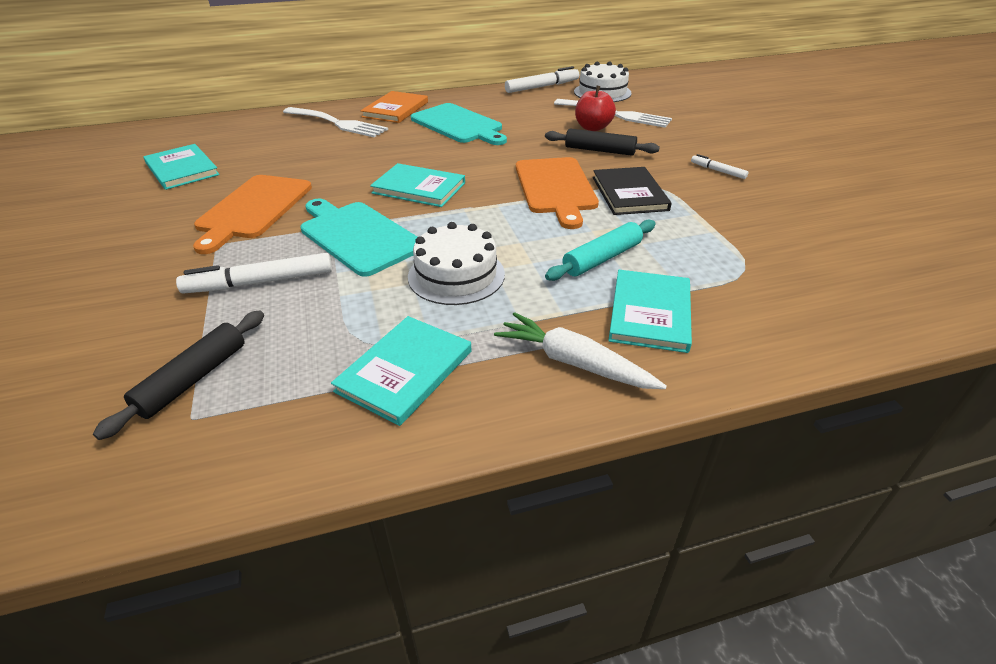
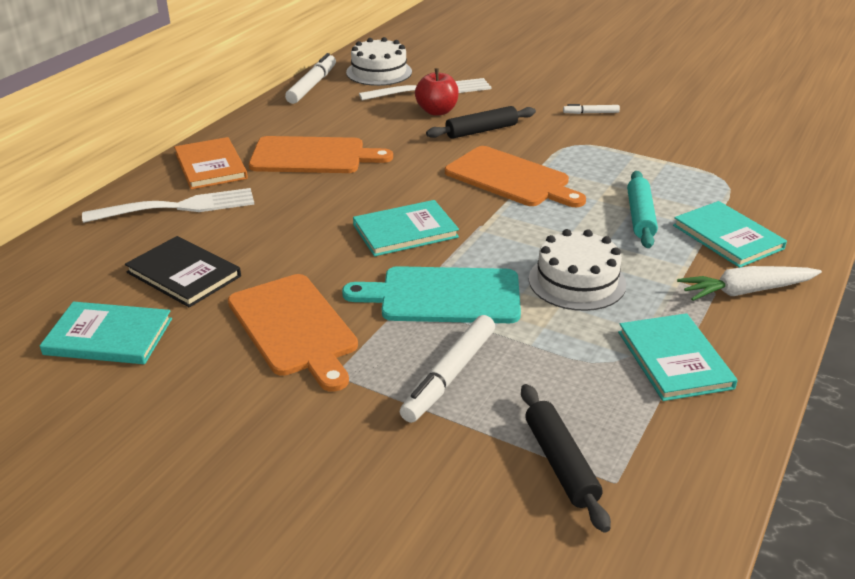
camera: 45 degrees left, 5 degrees down
turquoise cutting board [411,103,507,145] -> orange cutting board [249,136,393,173]
black book [593,167,672,215] -> black book moved to [125,236,241,307]

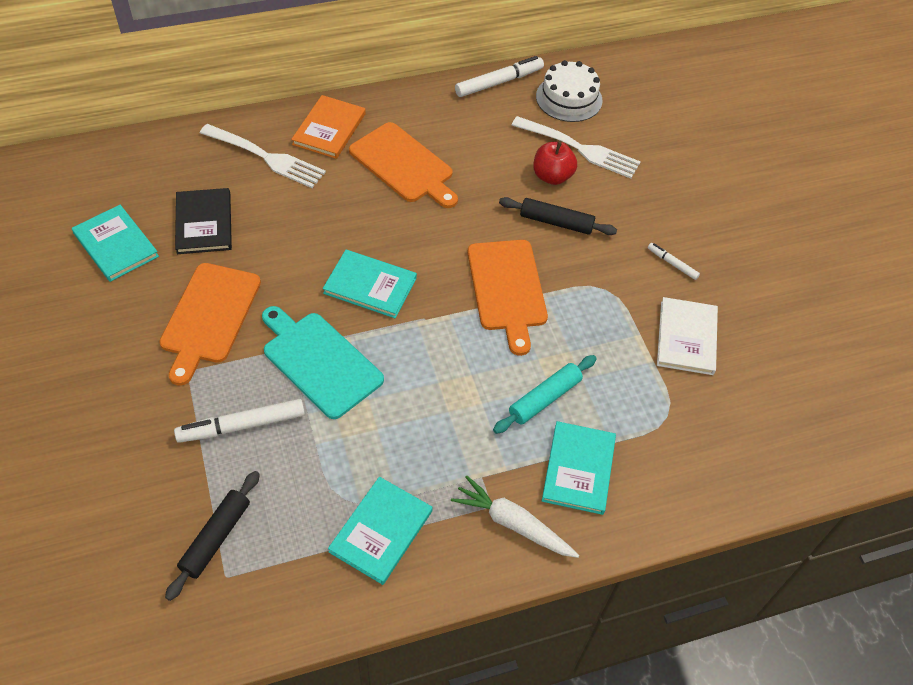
camera: 40 degrees right, 20 degrees up
white cake [529,229,627,311] -> none
none -> white book [657,297,718,375]

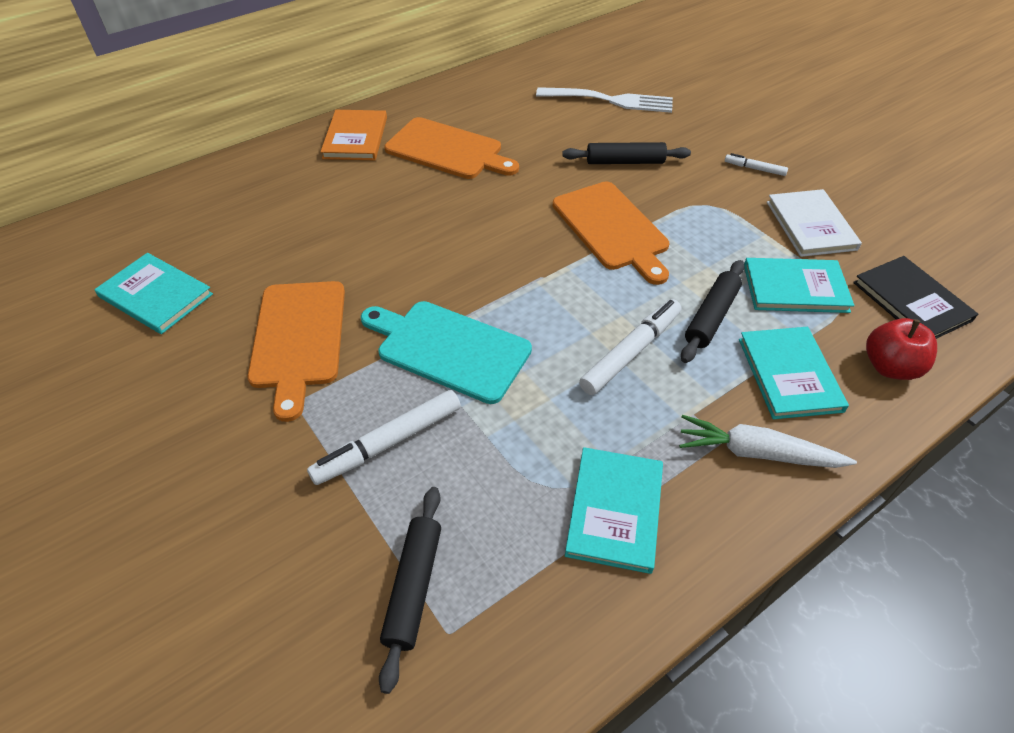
camera: 15 degrees left, 5 degrees down
black book [175,188,232,254] -> black book moved to [853,256,978,339]
white fork [200,124,326,188] -> none
turquoise book [323,250,417,318] -> turquoise book moved to [744,258,854,313]
white marker [455,56,544,97] -> white marker moved to [579,299,681,395]
turquoise rolling pin [493,355,597,434] -> black rolling pin [681,260,745,363]
red apple [533,142,577,185] -> red apple moved to [866,318,937,380]
white cake [536,60,602,122] -> none

